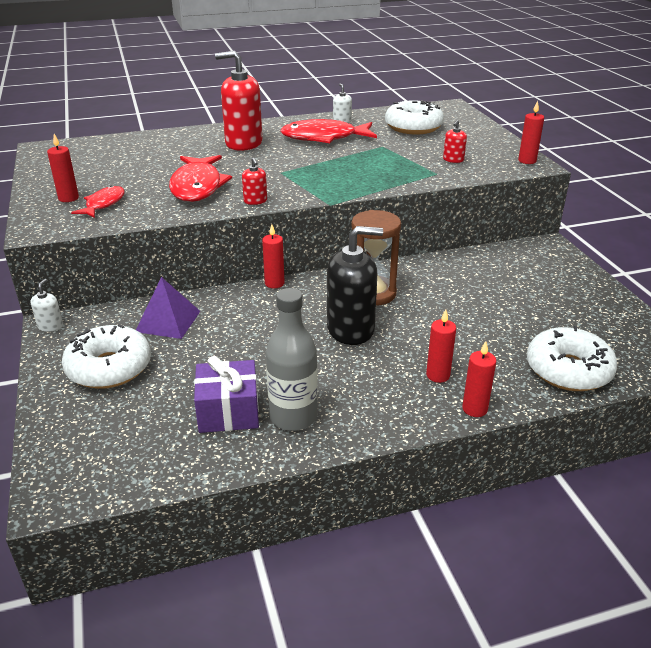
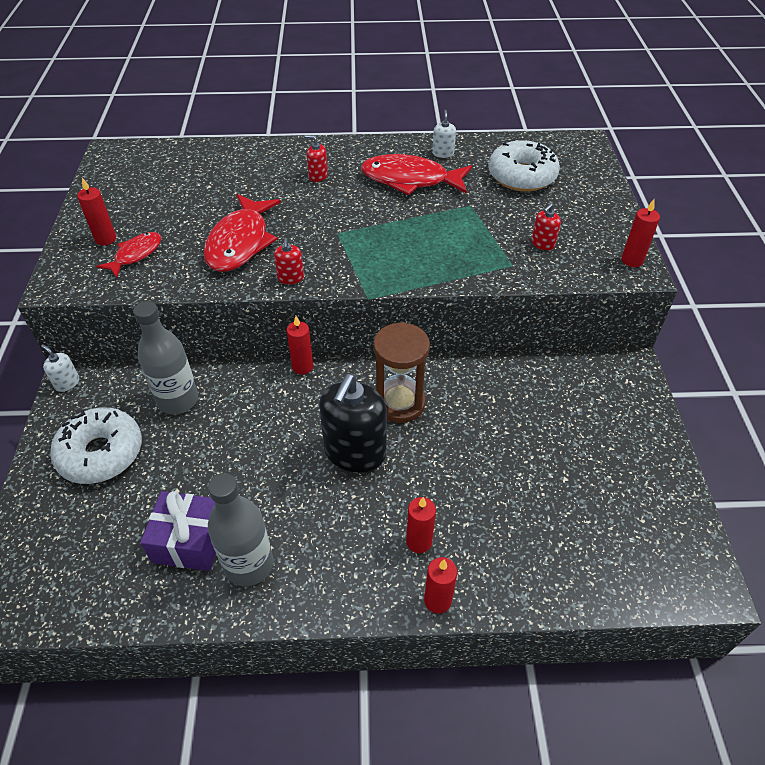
camera: 15 degrees right, 15 degrees up
white soap dispenser [30,279,63,332] -> white soap dispenser turned 75 degrees counterclockwise [41,344,79,392]
purple pyramid [136,277,200,339] -> grey bottle [133,301,198,414]
red soap dispenser [215,51,262,151] -> red soap dispenser [305,135,328,182], size x0.44
black soap dispenser [327,226,383,345] -> black soap dispenser turned 105 degrees clockwise [319,374,387,473]
white donut [527,326,618,391] -> none

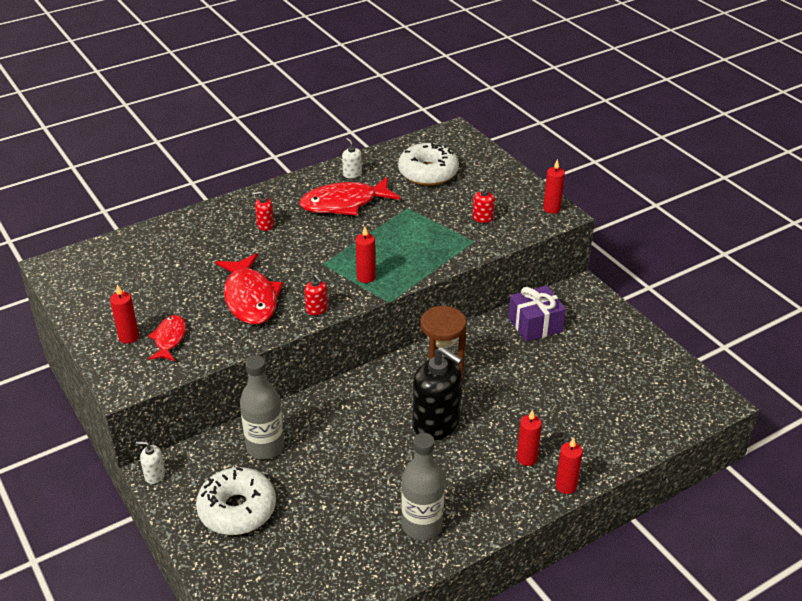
camera: 30 degrees left, 10 degrees down
purple gift [140,491,216,571] -> purple gift moved to [508,285,566,342]
red candle [286,316,313,374] -> red candle moved to [356,226,376,283]
black soap dispenser [319,374,387,473] -> black soap dispenser turned 45 degrees counterclockwise [413,347,463,440]

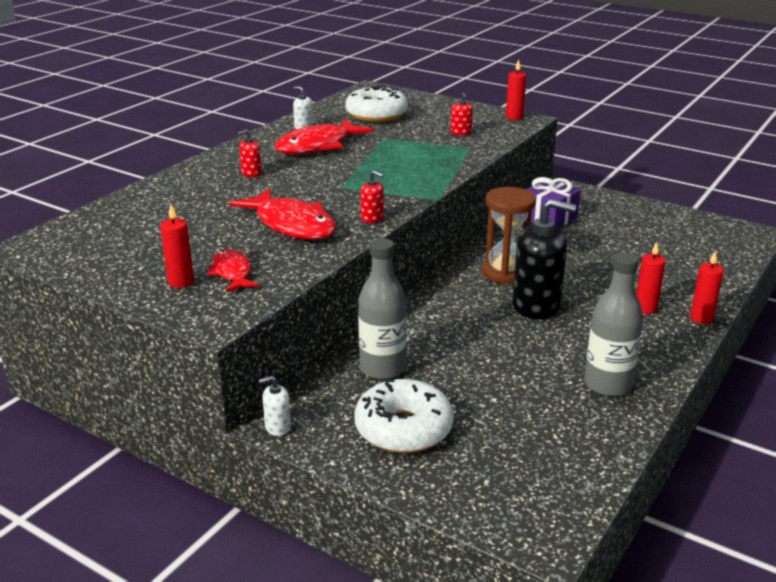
camera: 25 degrees left, 10 degrees down
red candle [356,226,376,283] -> none

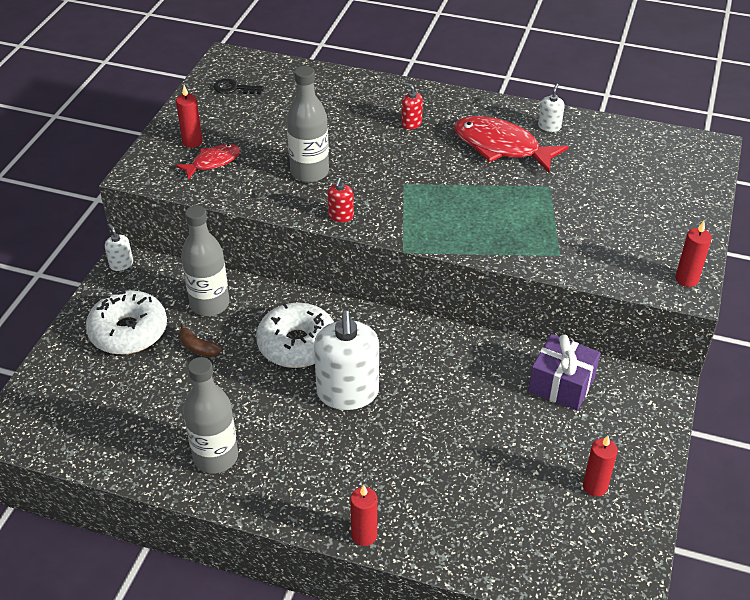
camera: 75 degrees right, 15 degrees up
red fish [229,189,336,240] -> grey bottle [287,66,329,182]
white donut [345,86,408,122] -> white donut moved to [256,303,334,368]
red soap dispenser [451,93,473,136] -> none
brown hourglass [482,187,536,284] -> none
black soap dispenser [512,199,576,319] -> white soap dispenser [314,311,379,410]
red candle [636,242,666,314] -> red candle moved to [583,436,618,497]
none -> brown banana [179,324,221,357]
none -> black key [213,78,264,94]

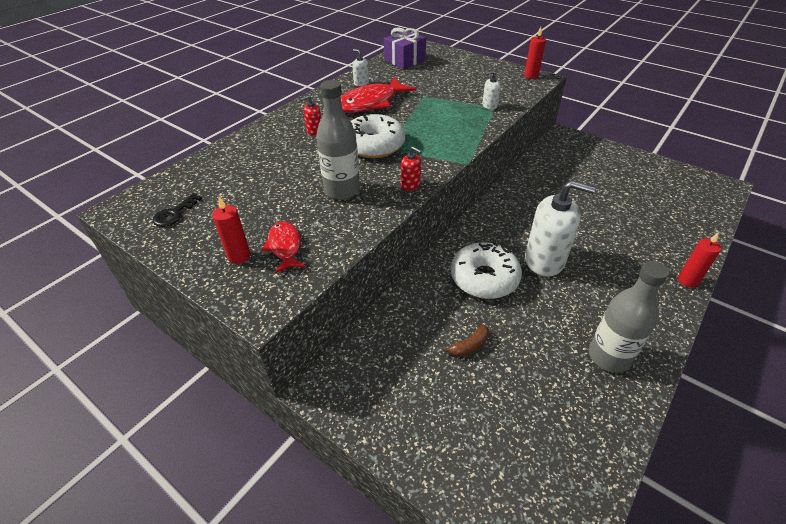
camera: 70 degrees left, 0 degrees up
white donut [86,289,167,355] -> white donut moved to [351,114,405,158]
white soap dispenser [105,224,133,271] -> white soap dispenser moved to [482,71,501,110]
grey bottle [181,205,229,316] -> none
purple gift [528,334,600,411] -> purple gift moved to [384,27,426,69]
red candle [583,436,618,497] -> none

